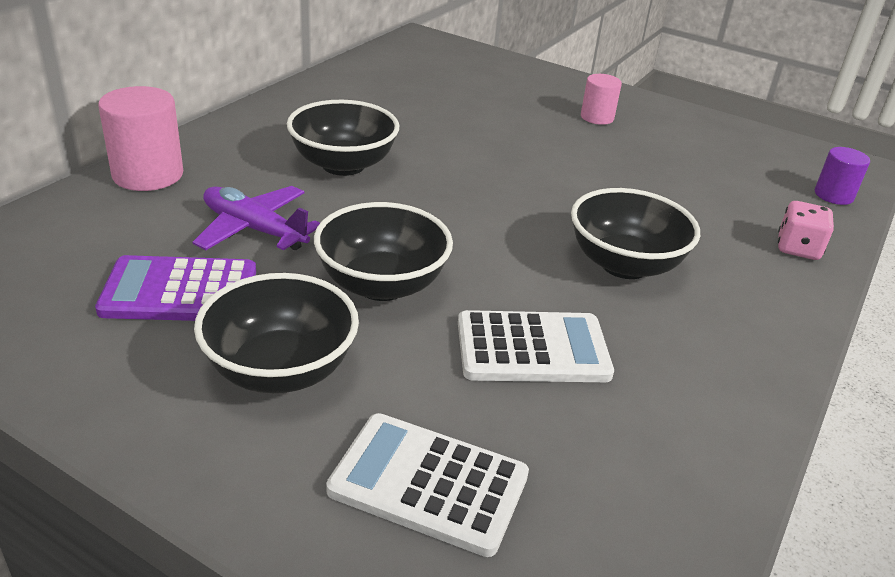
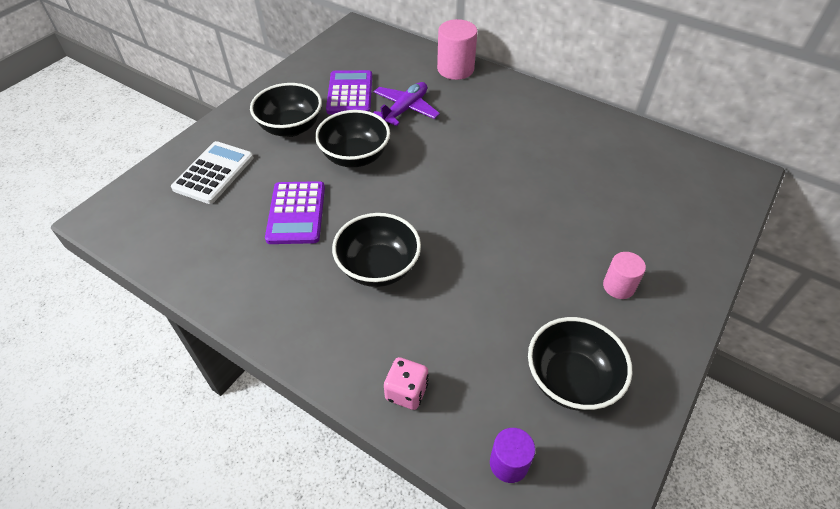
camera: 95 degrees right, 15 degrees up
black bowl [287,100,399,176] -> black bowl moved to [528,317,632,411]
white calculator [458,310,614,382] -> purple calculator [265,181,325,244]

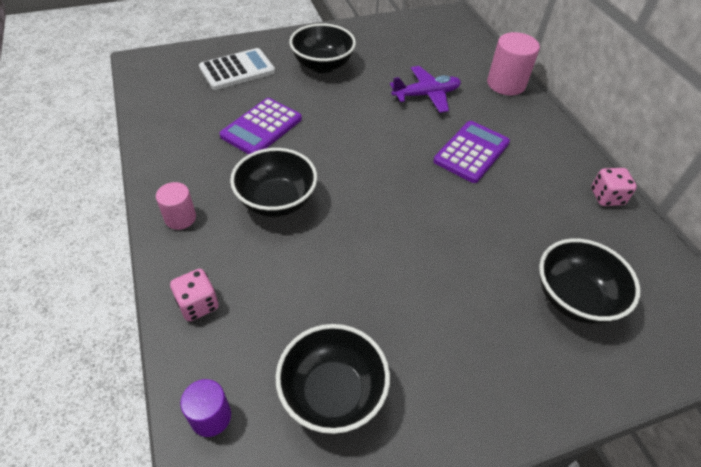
camera: 35 degrees right, 0 degrees up
black bowl [315,110,390,167] -> black bowl moved to [539,238,641,324]
purple calculator [326,70,372,115] -> purple calculator moved to [433,121,510,183]
pink cylinder [603,252,646,299] -> pink cylinder moved to [156,182,196,230]
none -> pink dice [591,168,637,206]

